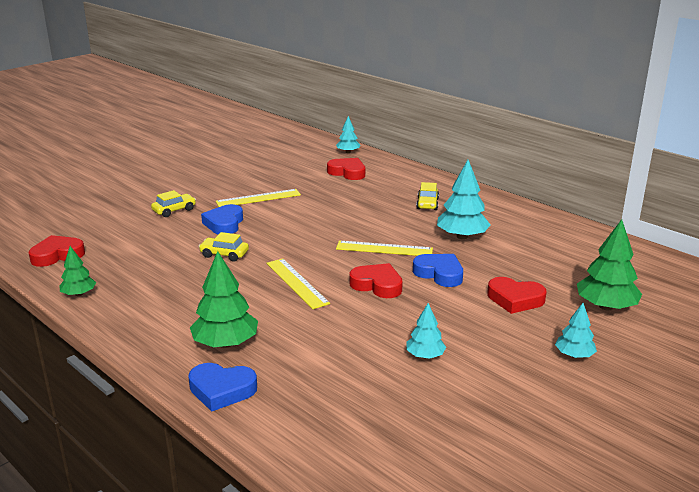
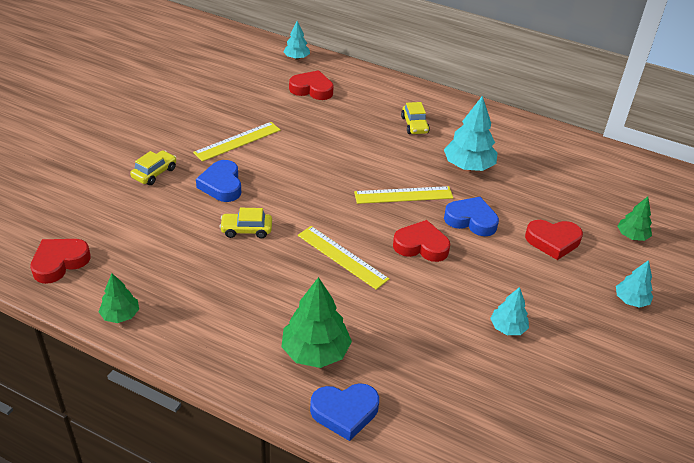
camera: 20 degrees left, 15 degrees up
green tree [577,219,642,310] -> green tree [617,197,652,241], size x0.58

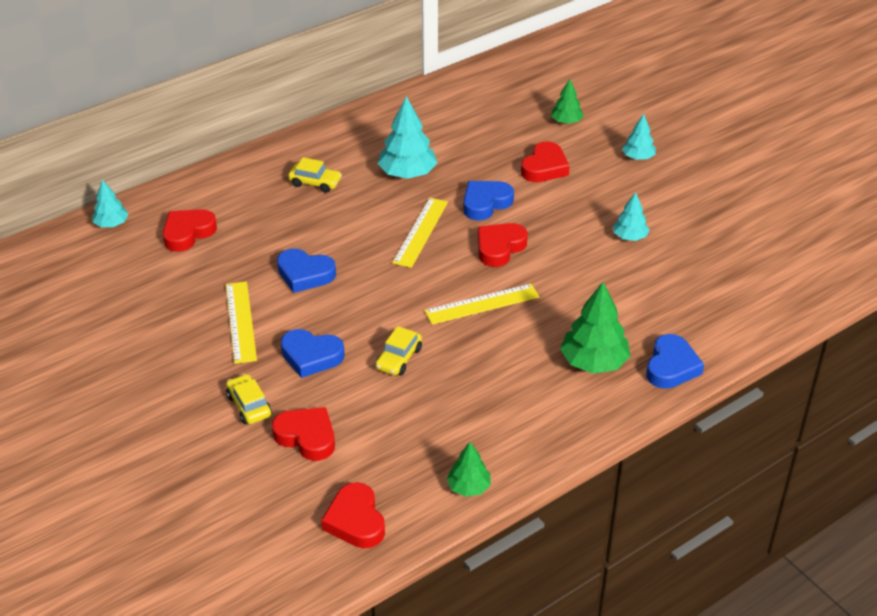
camera: 60 degrees left, 0 degrees up
none -> red heart [272,407,335,461]
none -> blue heart [277,249,336,293]

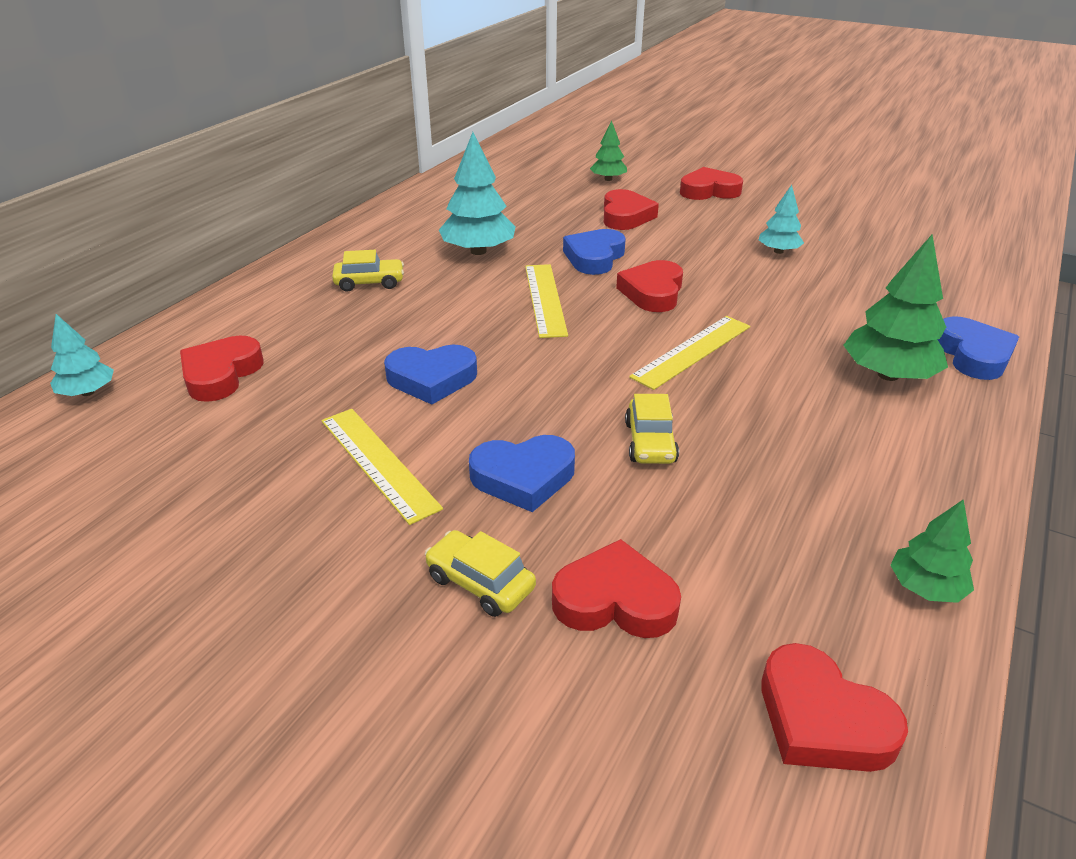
camera: 25 degrees left, 5 degrees down
turquoise tree [622,114,656,160] -> red heart [680,167,743,200]

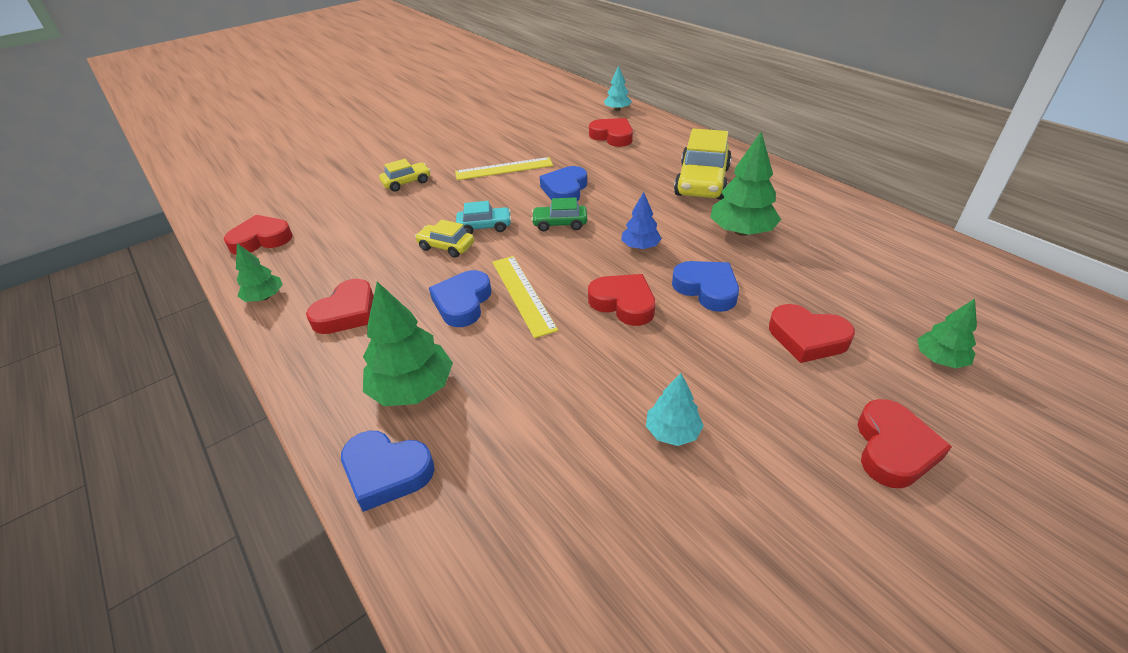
camera: 115 degrees right, 5 degrees up
yellow car [332,250,404,292] -> yellow car [674,129,732,200], size x1.90
turquoise tree [439,132,516,255] -> green tree [710,132,781,236]
blue heart [469,435,575,512] -> blue heart moved to [429,270,491,327]
yellow ruler [525,264,568,338] -> blue tree [621,192,662,249]
red heart [552,539,681,638] -> red heart moved to [306,279,374,334]
none -> turquoise car [456,201,512,234]
none -> green car [531,198,587,231]

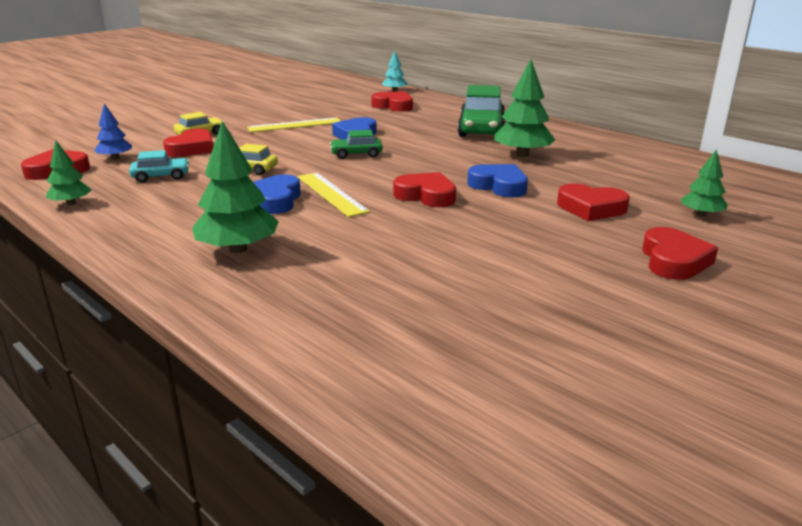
camera: 10 degrees left, 15 degrees down
red heart [306,279,374,334] -> red heart moved to [163,128,213,157]
blue heart [341,431,435,512] -> none
turquoise car [456,201,512,234] -> turquoise car moved to [129,150,190,183]
blue tree [621,192,662,249] -> blue tree moved to [94,103,132,160]
turquoise tree [646,373,704,446] -> none
yellow car [674,129,732,200] -> green car [458,85,505,137]

